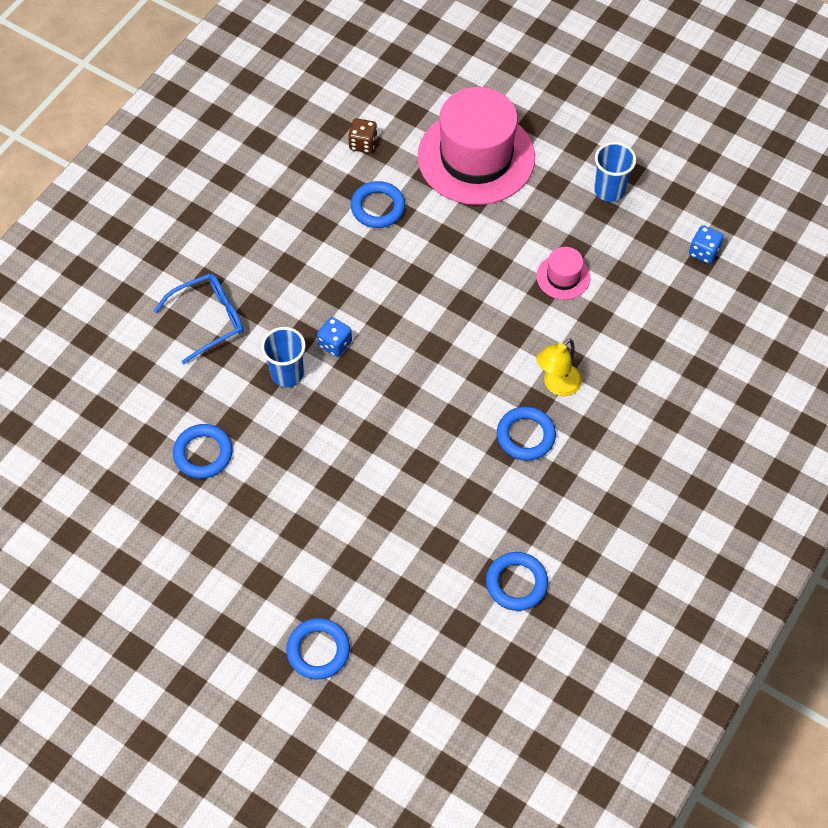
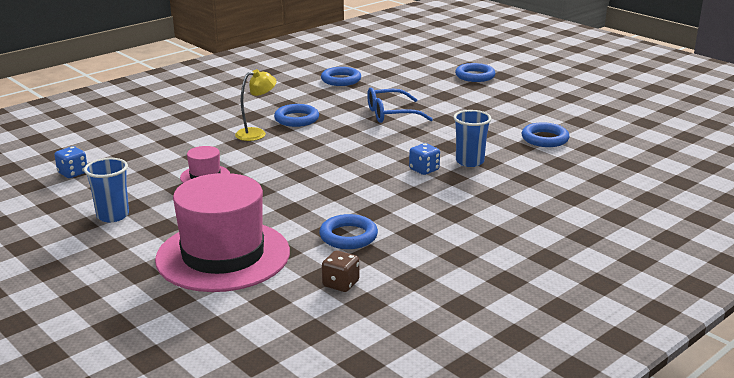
camera: 165 degrees left, 35 degrees down
blue glasses [154,274,244,364] -> blue glasses moved to [367,87,433,123]

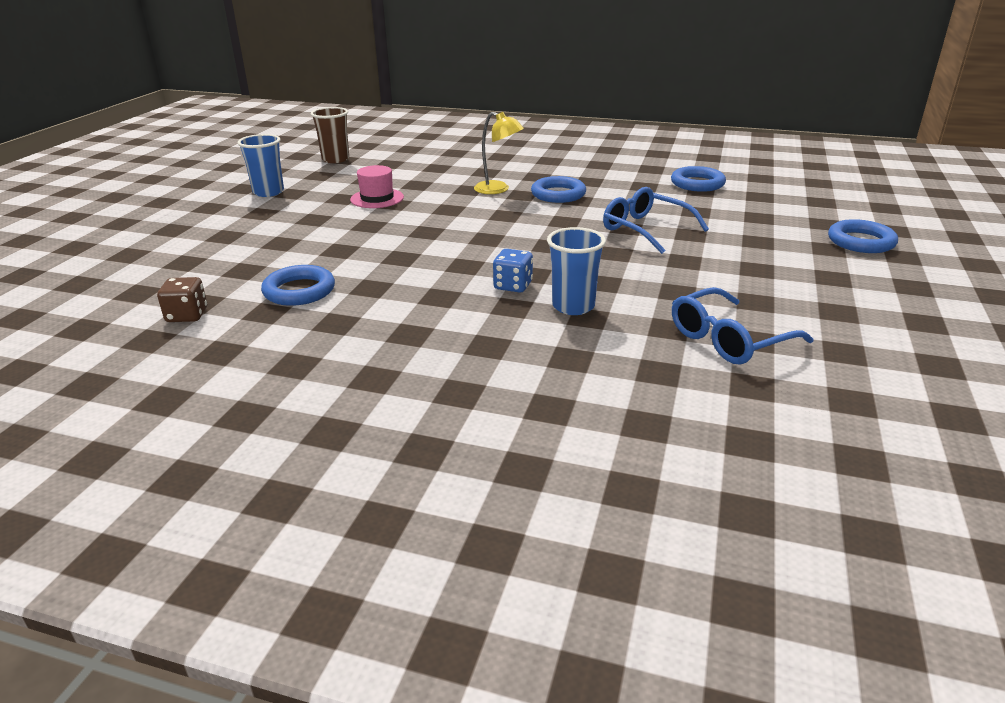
camera: 60 degrees right, 5 degrees up
blue dice [54,146,87,178] -> brown cup [311,107,349,163]
pink hat [155,173,290,292] -> none
blue ring [522,122,569,147] -> blue glasses [672,287,813,364]

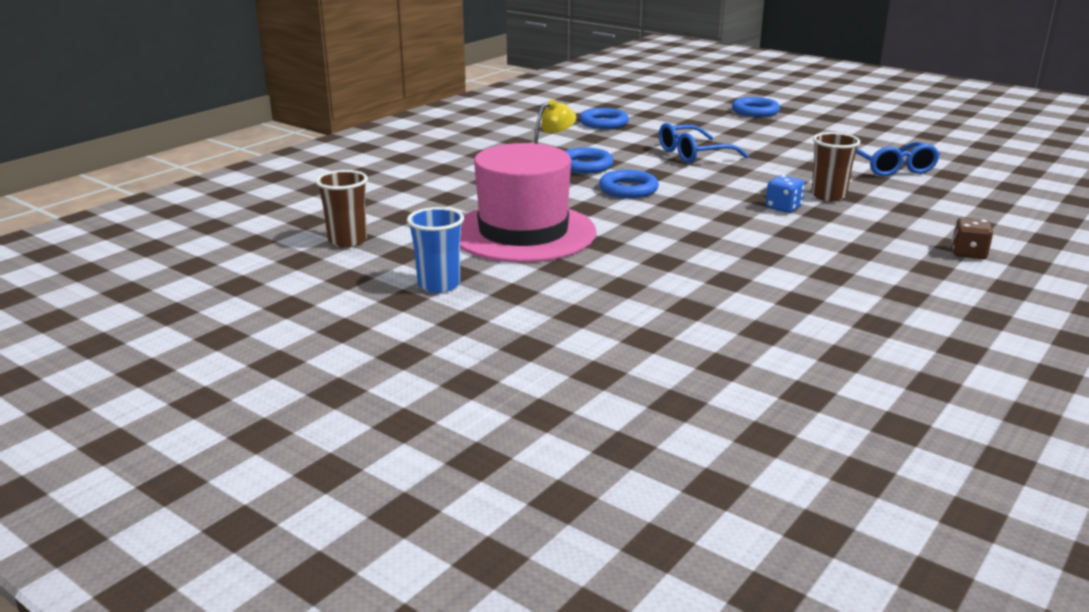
camera: 70 degrees left, 5 degrees down
brown dice [157,277,207,322] -> brown dice moved to [952,218,993,259]
blue ring [261,265,335,306] -> blue ring moved to [599,170,659,198]
pink hat [350,165,404,208] -> pink hat [460,143,596,262], size x2.28
blue cup [547,227,606,315] -> brown cup [811,132,861,202]

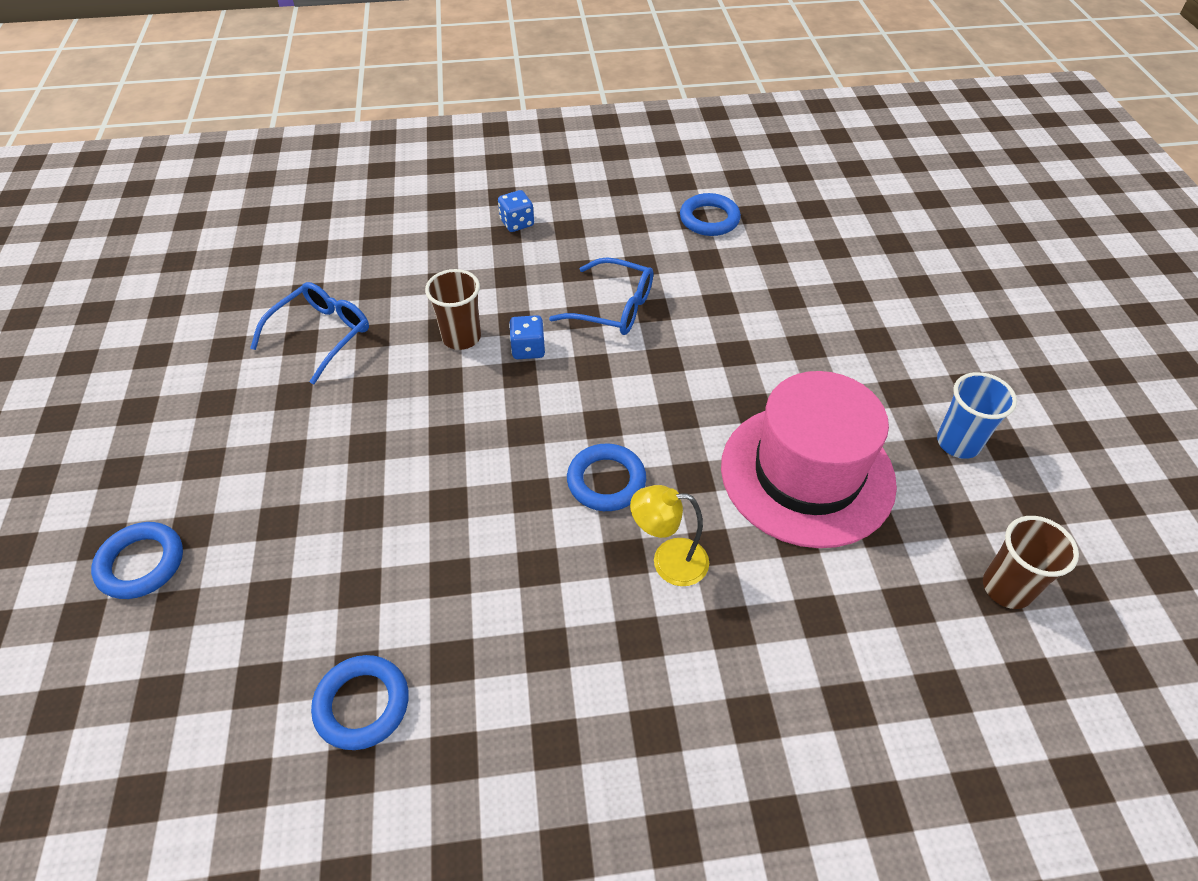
camera: 135 degrees left, 25 degrees up
blue ring [565,147,614,173] -> blue ring moved to [680,193,741,236]
blue glasses [659,123,748,163] -> blue glasses moved to [549,257,653,335]
brown dice [952,218,993,259] -> blue dice [498,190,534,232]

